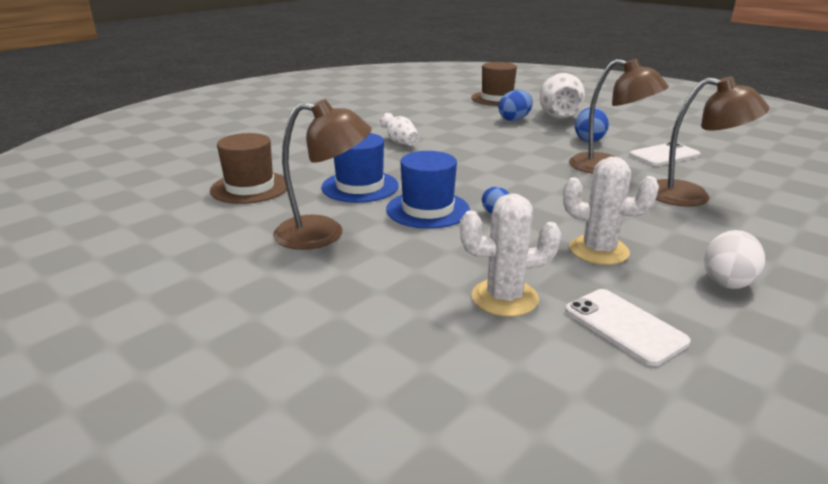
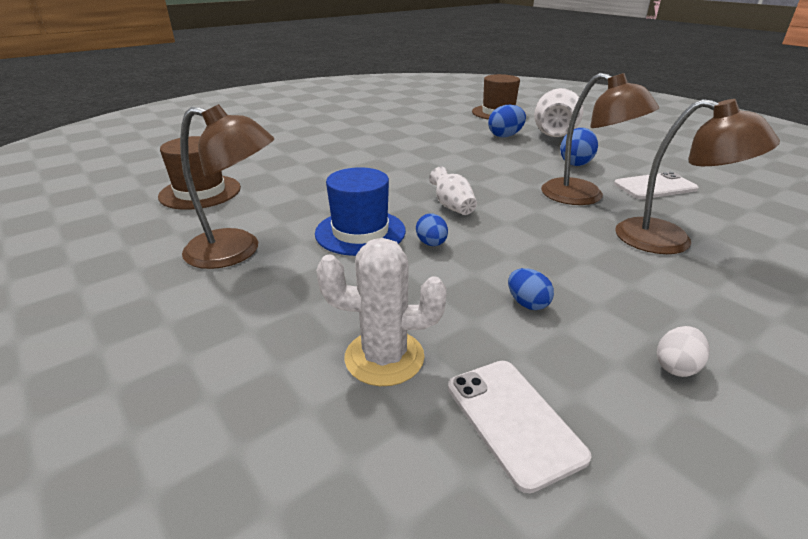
camera: 10 degrees right, 5 degrees up
blue hat [321,133,399,203] -> none
white vase [380,113,419,146] -> white vase moved to [429,166,477,215]
white cactus [563,157,659,265] -> blue egg [508,268,554,310]
white egg [704,230,765,289] -> white egg [657,326,709,377], size x0.65

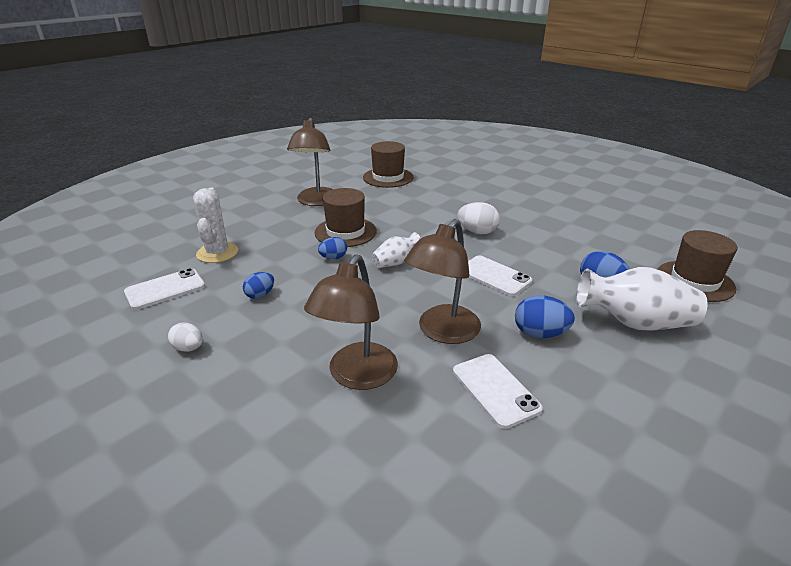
camera: 80 degrees right, 0 degrees up
blue hat [315,167,406,256] -> brown hat [315,188,377,247]
none -> white egg [457,202,500,234]
none -> white phone [468,256,532,296]

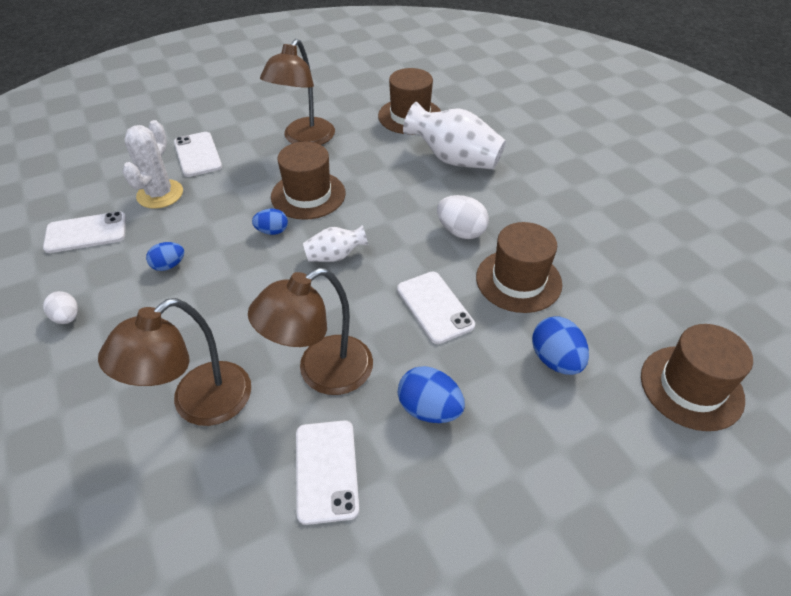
camera: 20 degrees right, 15 degrees up
white vase [576,267,707,331] -> white vase moved to [403,102,506,169]
none -> white phone [174,132,222,177]
none -> brown hat [476,222,562,313]

